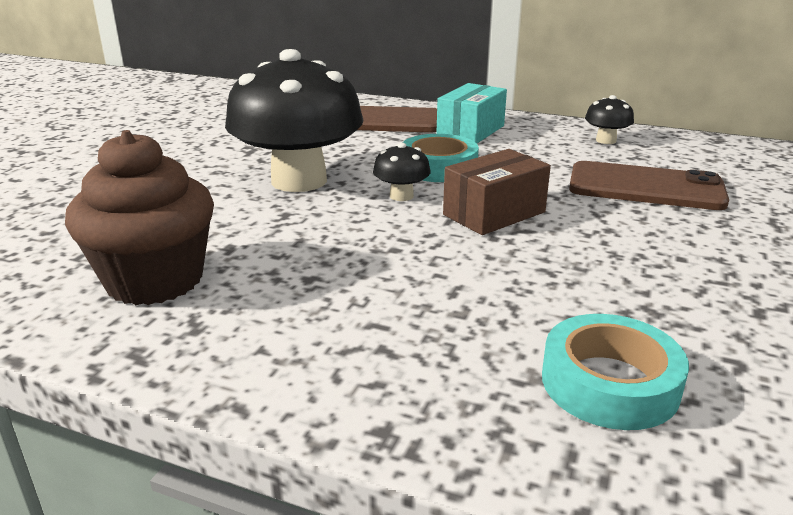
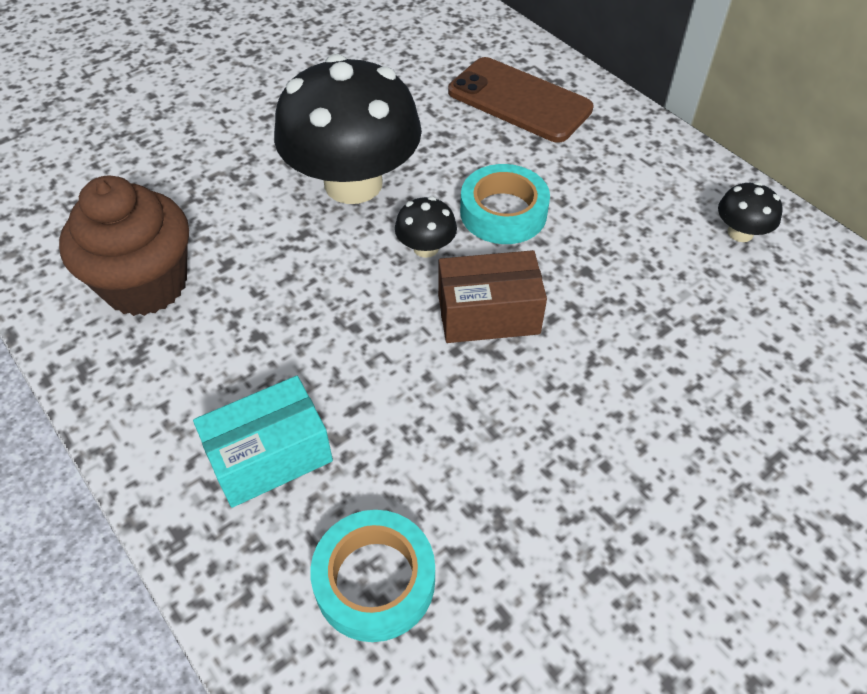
camera: 30 degrees right, 25 degrees up
turquoise box [436,83,507,143] -> turquoise box moved to [193,376,333,508]
brown phone [569,161,729,210] -> none

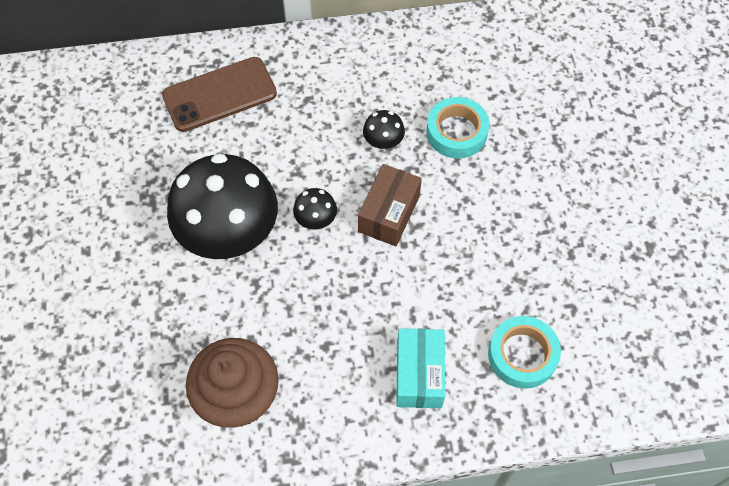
camera: 60 degrees left, 10 degrees up
turquoise tape [460,164,550,244] -> turquoise tape moved to [426,97,490,159]
black mushroom [718,182,783,242] -> black mushroom moved to [363,110,405,149]

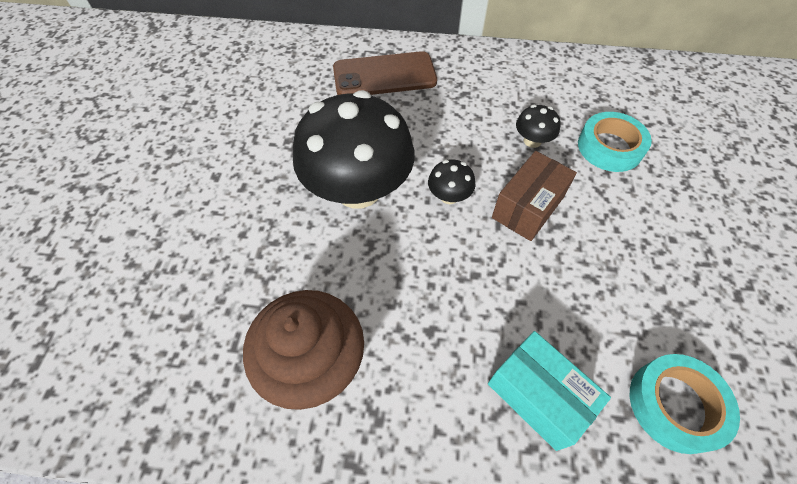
camera: 15 degrees right, 5 degrees down
turquoise box [396,328,445,408] -> turquoise box turned 60 degrees counterclockwise [488,331,611,451]

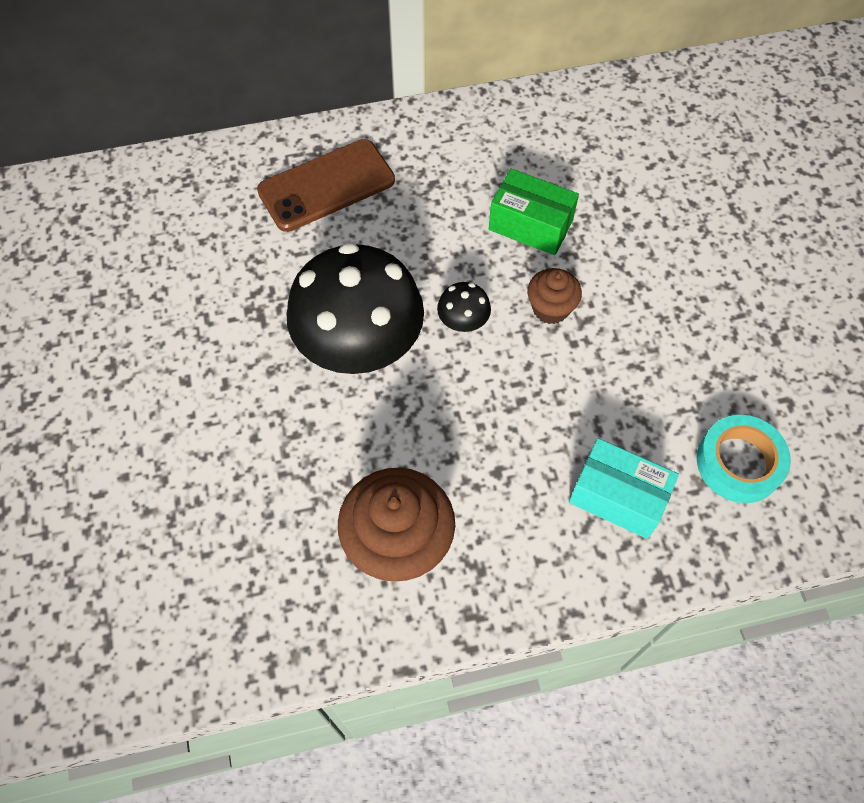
camera: 20 degrees left, 5 degrees up
brown box [492,151,577,241] -> brown cupcake [527,268,582,324]
black mushroom [516,105,561,148] -> green box [489,169,579,255]
turquoise tape [578,112,652,172] -> none

